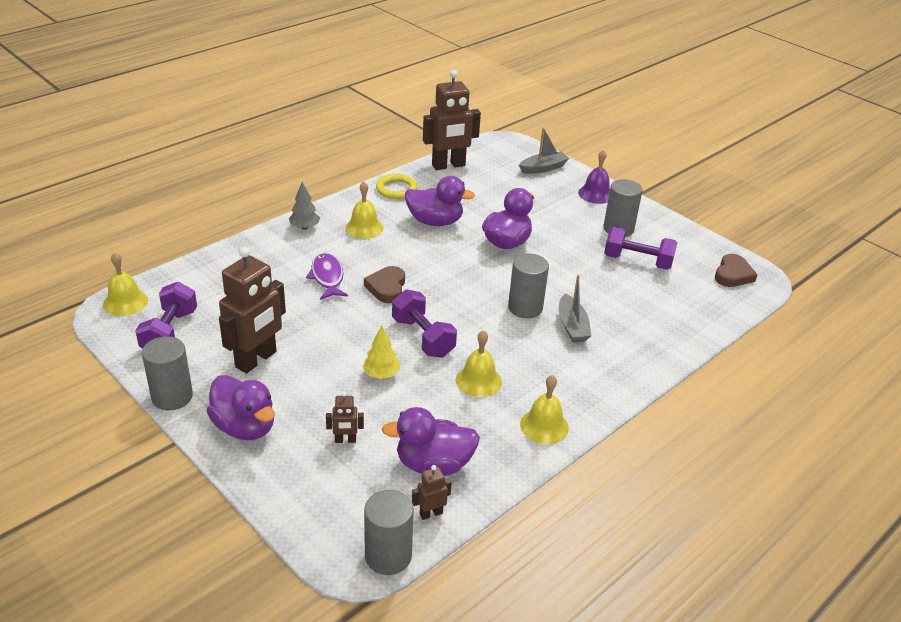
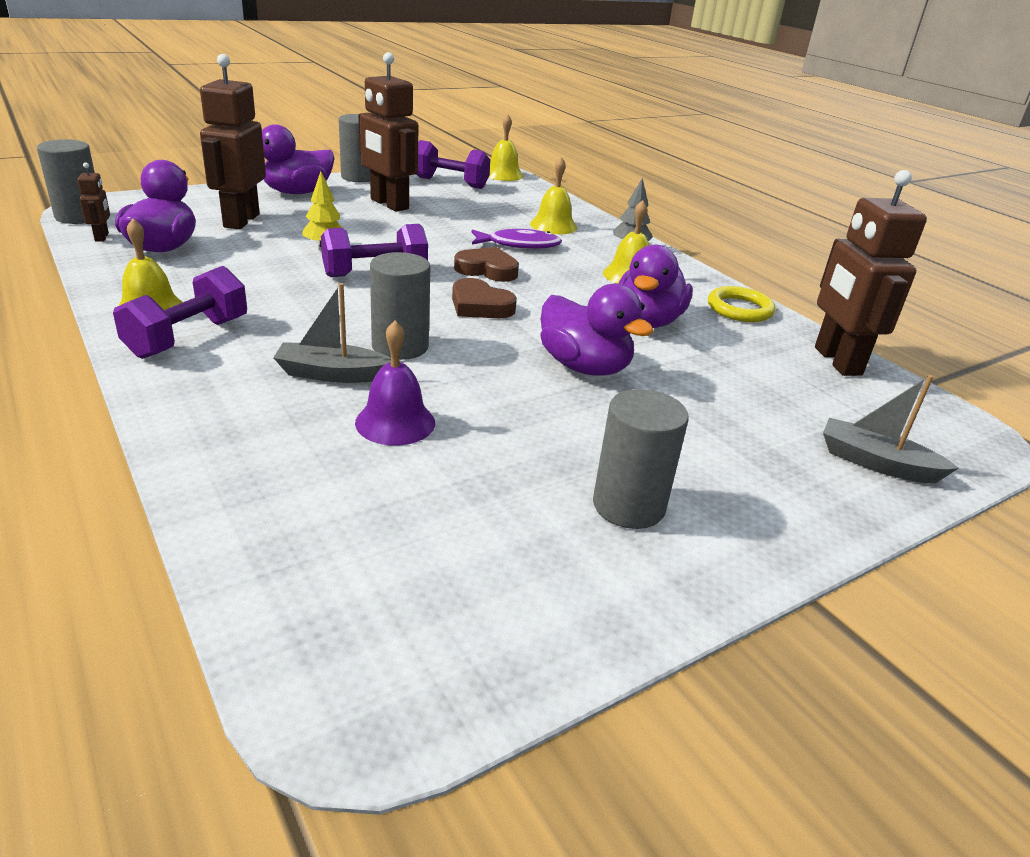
camera: 100 degrees right, 5 degrees down
brown robot [326,392,364,443] -> brown robot [200,54,266,229], size x2.26
yellow bell [456,330,502,397] -> yellow bell moved to [530,157,577,234]
grey boat [519,128,569,174] -> grey boat turned 135 degrees clockwise [823,375,959,483]
purple bell [578,150,610,204] -> purple bell moved to [355,321,435,446]
purple dumbbell [604,227,677,270] -> purple dumbbell moved to [113,266,247,359]
brown heart [715,254,758,287] -> brown heart moved to [452,278,517,318]

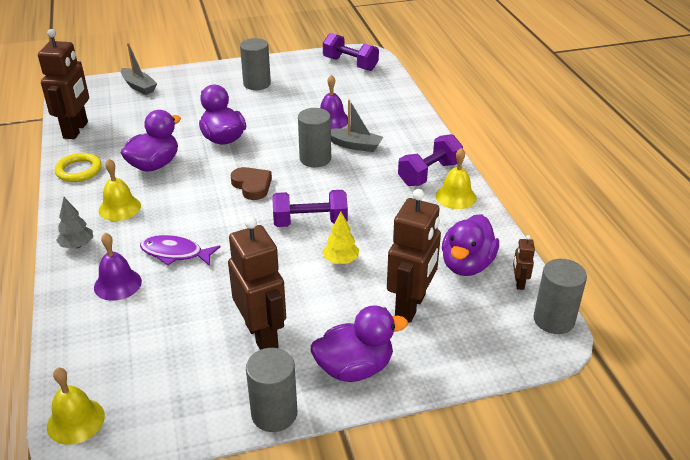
camera: 160 degrees left, 5 degrees up
purple dumbbell [416,140,490,189] -> purple dumbbell moved to [323,33,379,71]
brown heart [454,247,519,282] -> none
yellow bell [530,157,577,234] -> purple bell [94,233,142,301]

